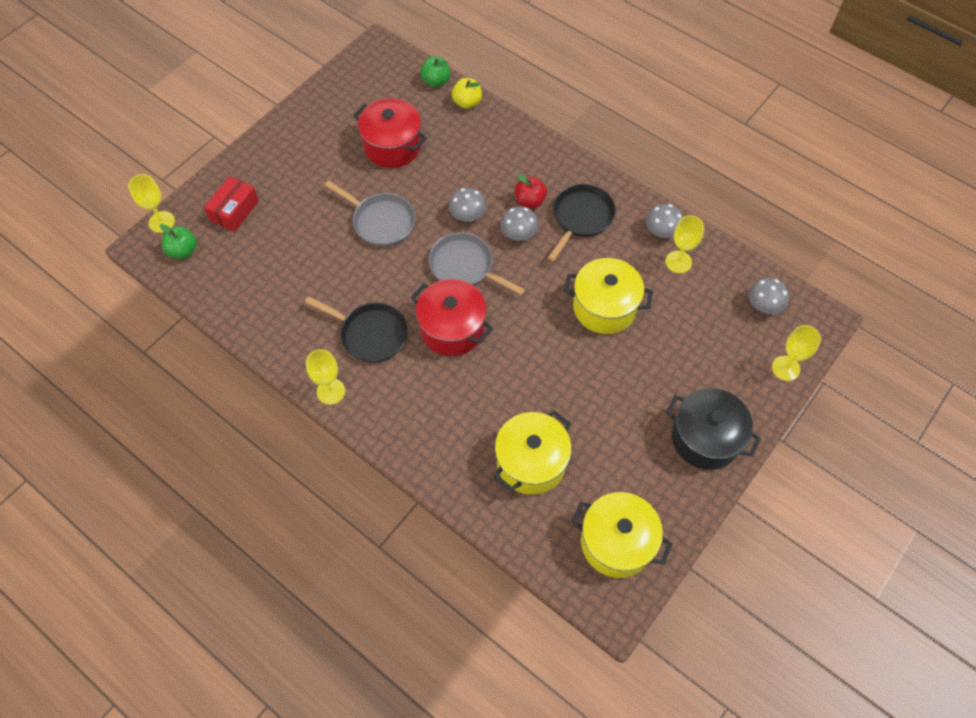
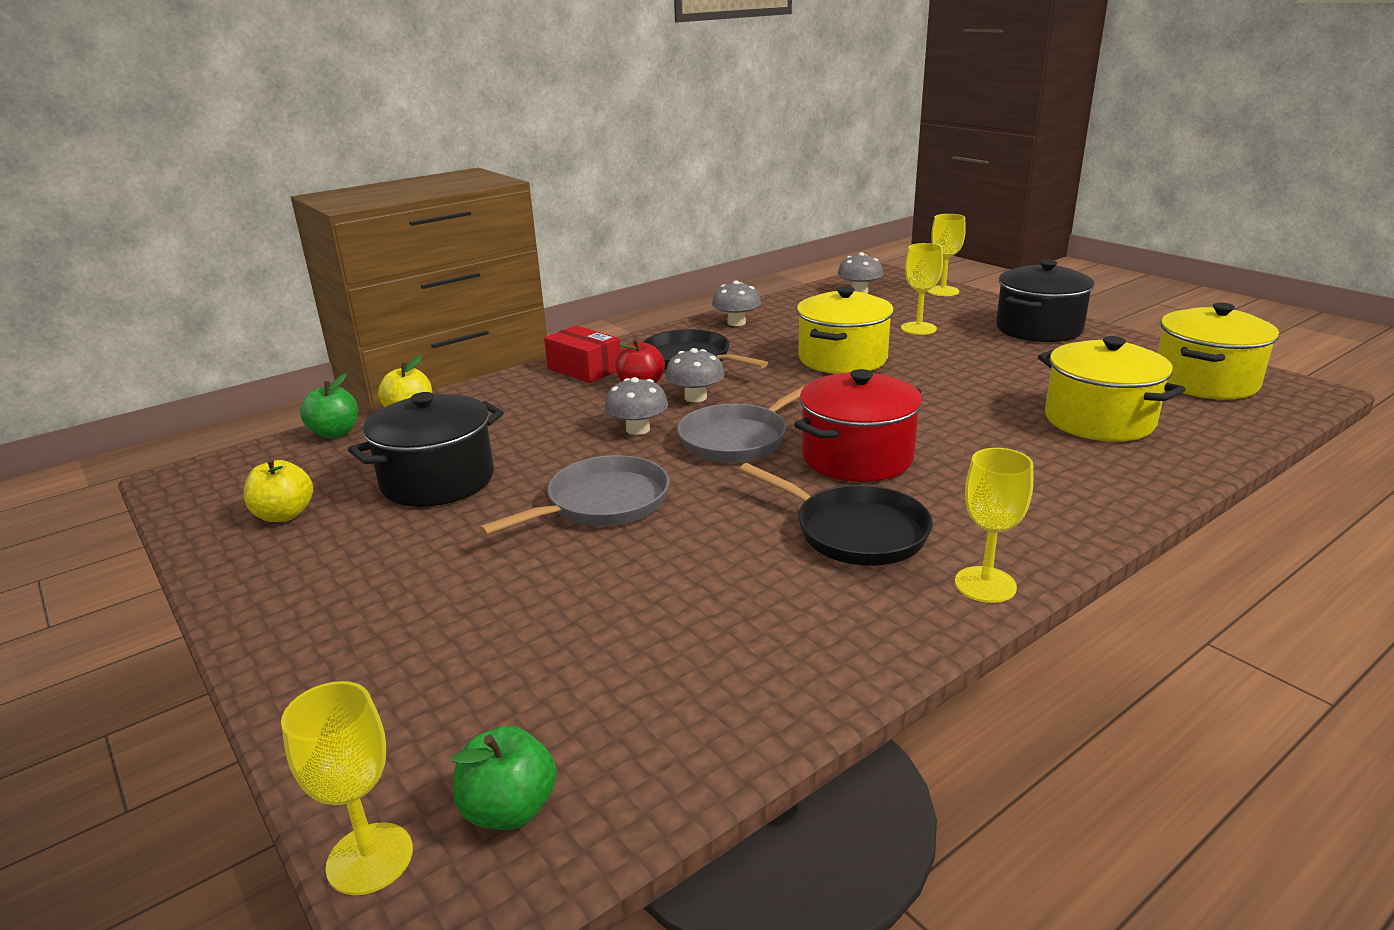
camera: 75 degrees left, 35 degrees down
red box [204,176,259,232] -> red box moved to [544,325,620,383]
black pan [305,296,408,363] -> black pan turned 90 degrees clockwise [739,463,933,566]
red pot [353,98,427,168] -> black pot [348,392,504,507]
yellow goblet [666,215,704,273] -> yellow goblet moved to [901,243,943,335]
none -> yellow apple [244,458,313,522]

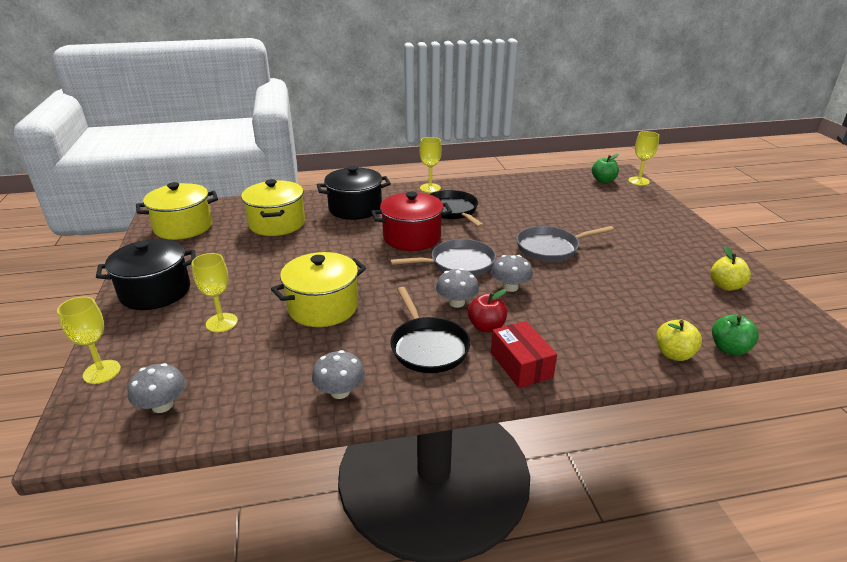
camera: 155 degrees left, 5 degrees up
black pot [348,392,504,507] -> black pot moved to [317,166,391,220]

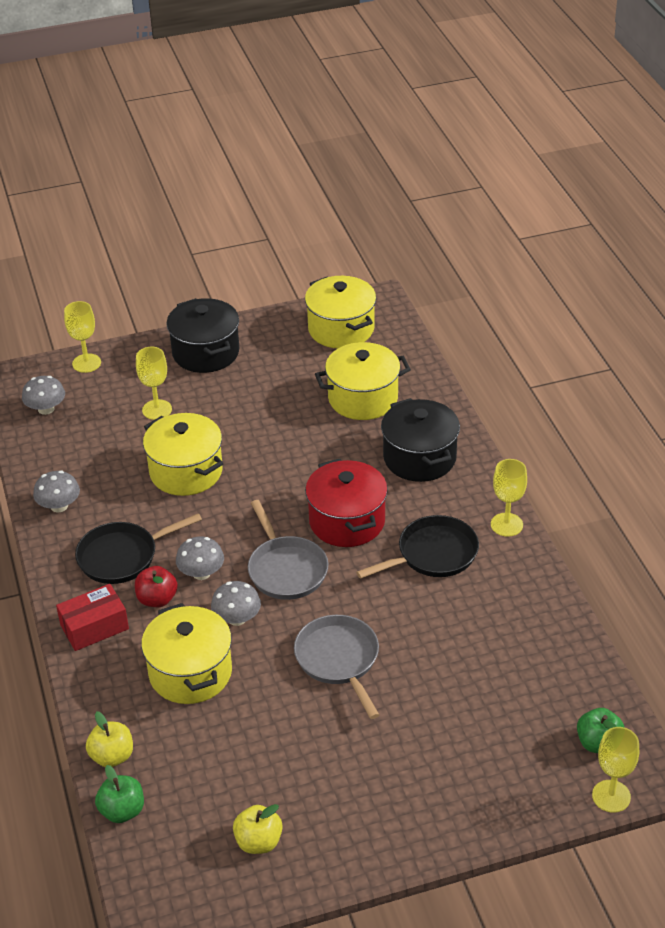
camera: 85 degrees right, 10 degrees up
none -> yellow pot [141,603,232,704]

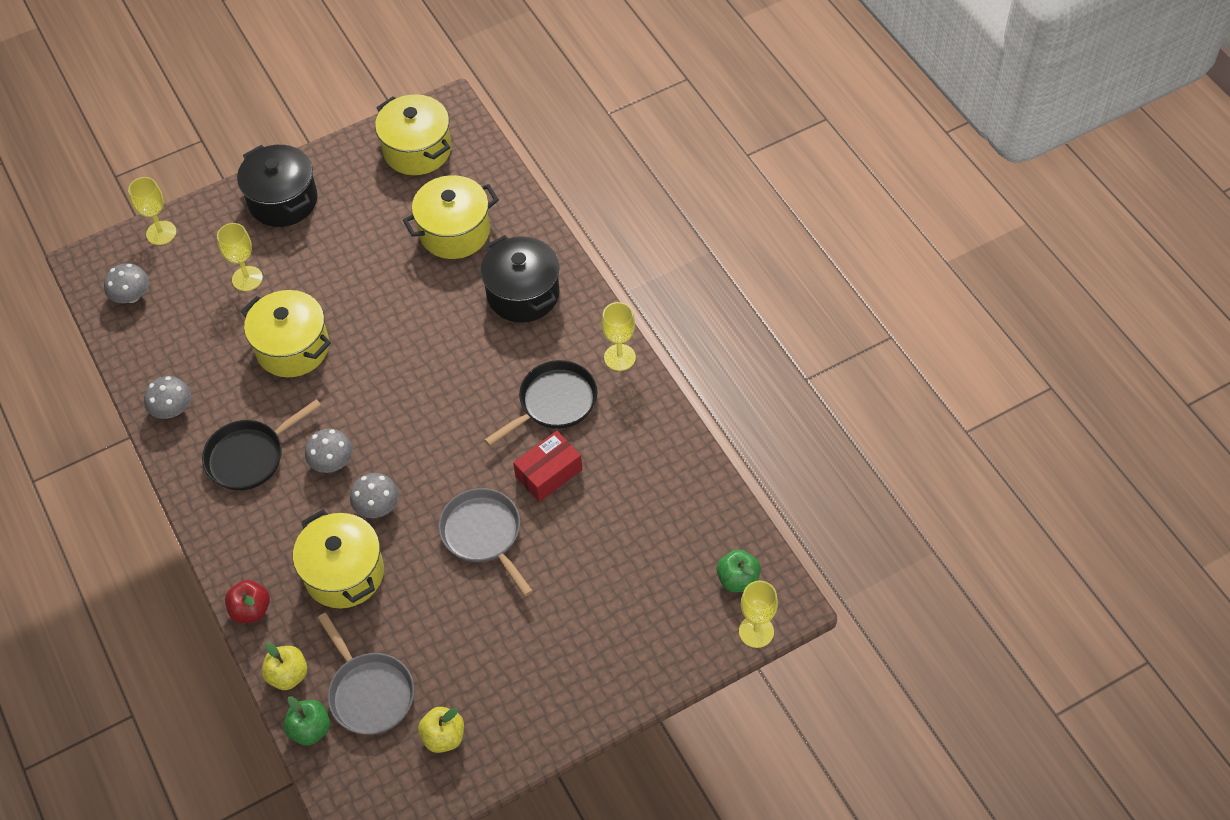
camera: 10 degrees left, 15 degrees up
red box [56,584,129,651] -> red box moved to [513,431,582,502]
red apple [135,566,178,607] -> red apple moved to [225,580,270,623]
grey pan [248,500,329,600] -> grey pan moved to [318,613,414,735]
red pot [305,459,388,547] -> none

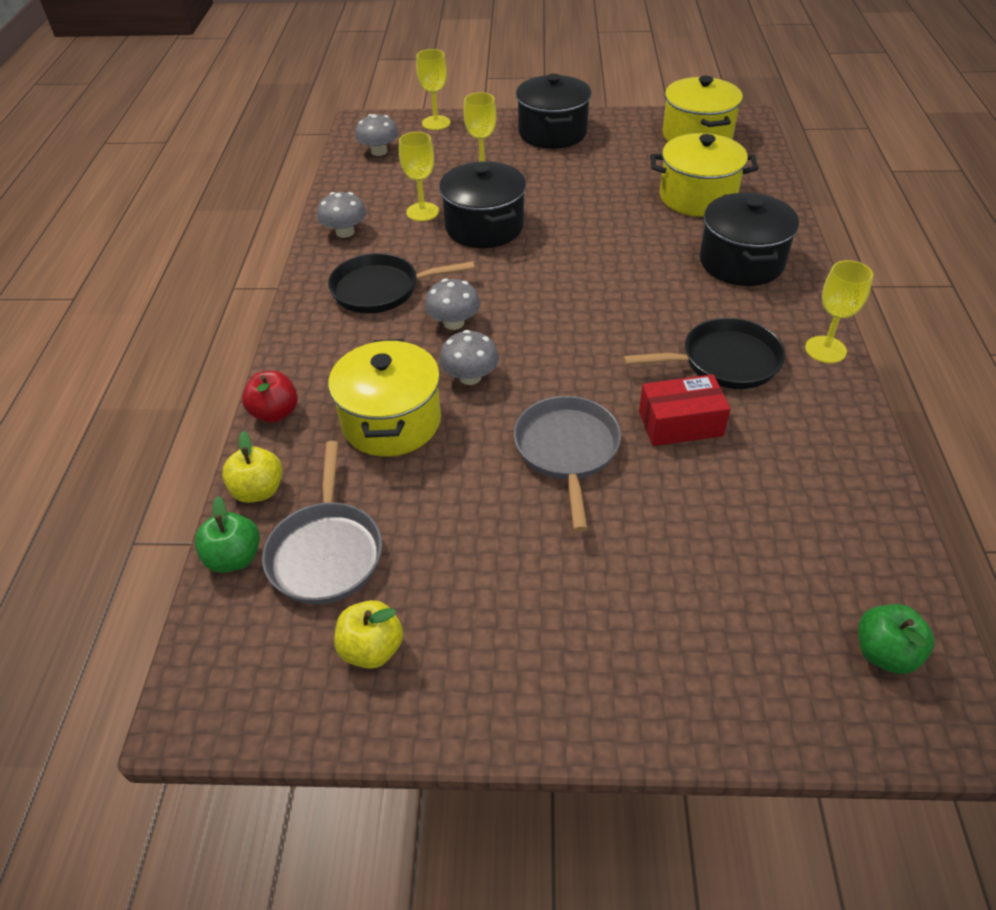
camera: 30 degrees right, 10 degrees down
yellow pot [241,290,331,377] -> black pot [439,161,526,248]
yellow goblet [739,581,778,648] -> yellow goblet moved to [399,132,439,221]

